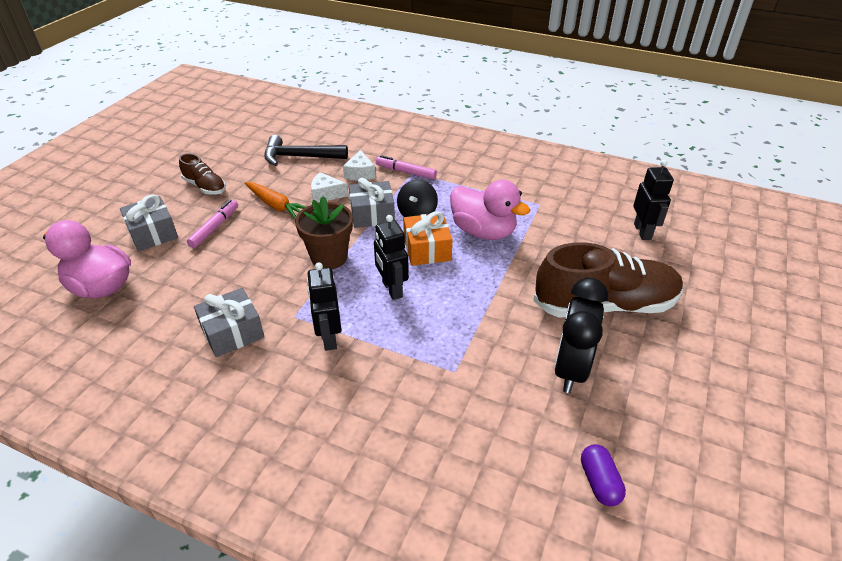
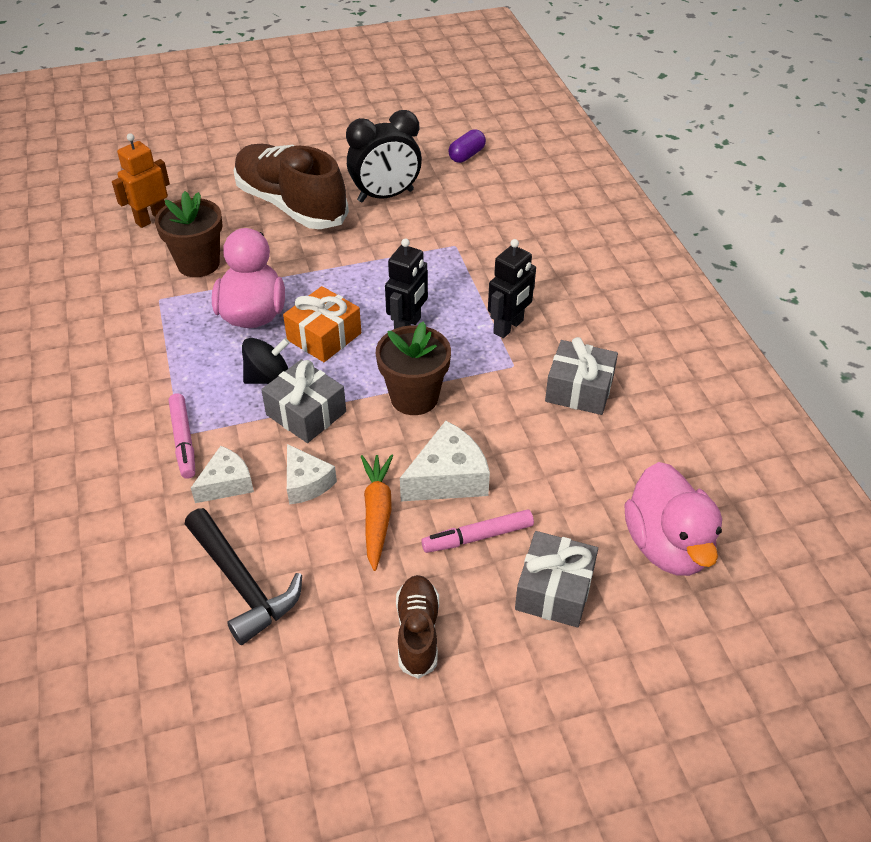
camera: 130 degrees left, 5 degrees up
black robot [633,160,674,240] -> orange robot [112,133,170,228]
none -> brown flower pot [155,191,223,277]
none -> white cheese [400,421,490,501]

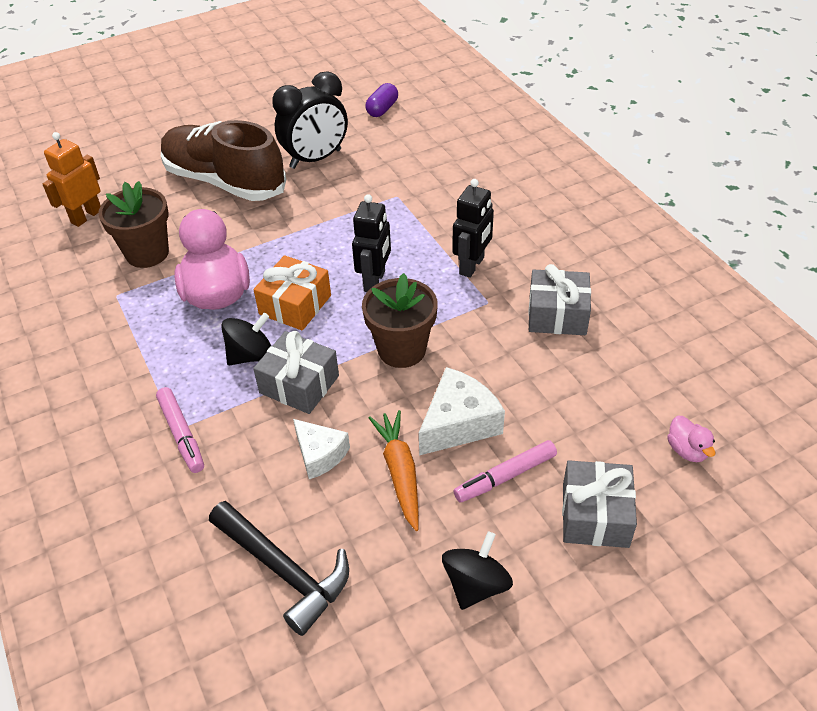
camera: 10 degrees left, 0 degrees up
white cheese [191,446,254,503] -> none
brown shoe [396,575,439,679] -> black spinning top [442,531,513,610]
pink duck [624,462,722,576] -> pink duck [667,416,715,462], size x0.44

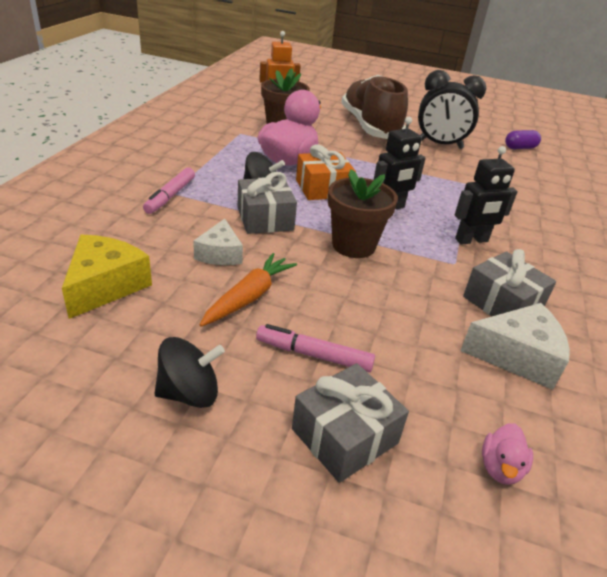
camera: 40 degrees right, 10 degrees down
black hammer [209,501,349,636] -> yellow cheese [62,234,152,319]
white cheese [419,367,505,456] -> white cheese moved to [460,303,570,390]

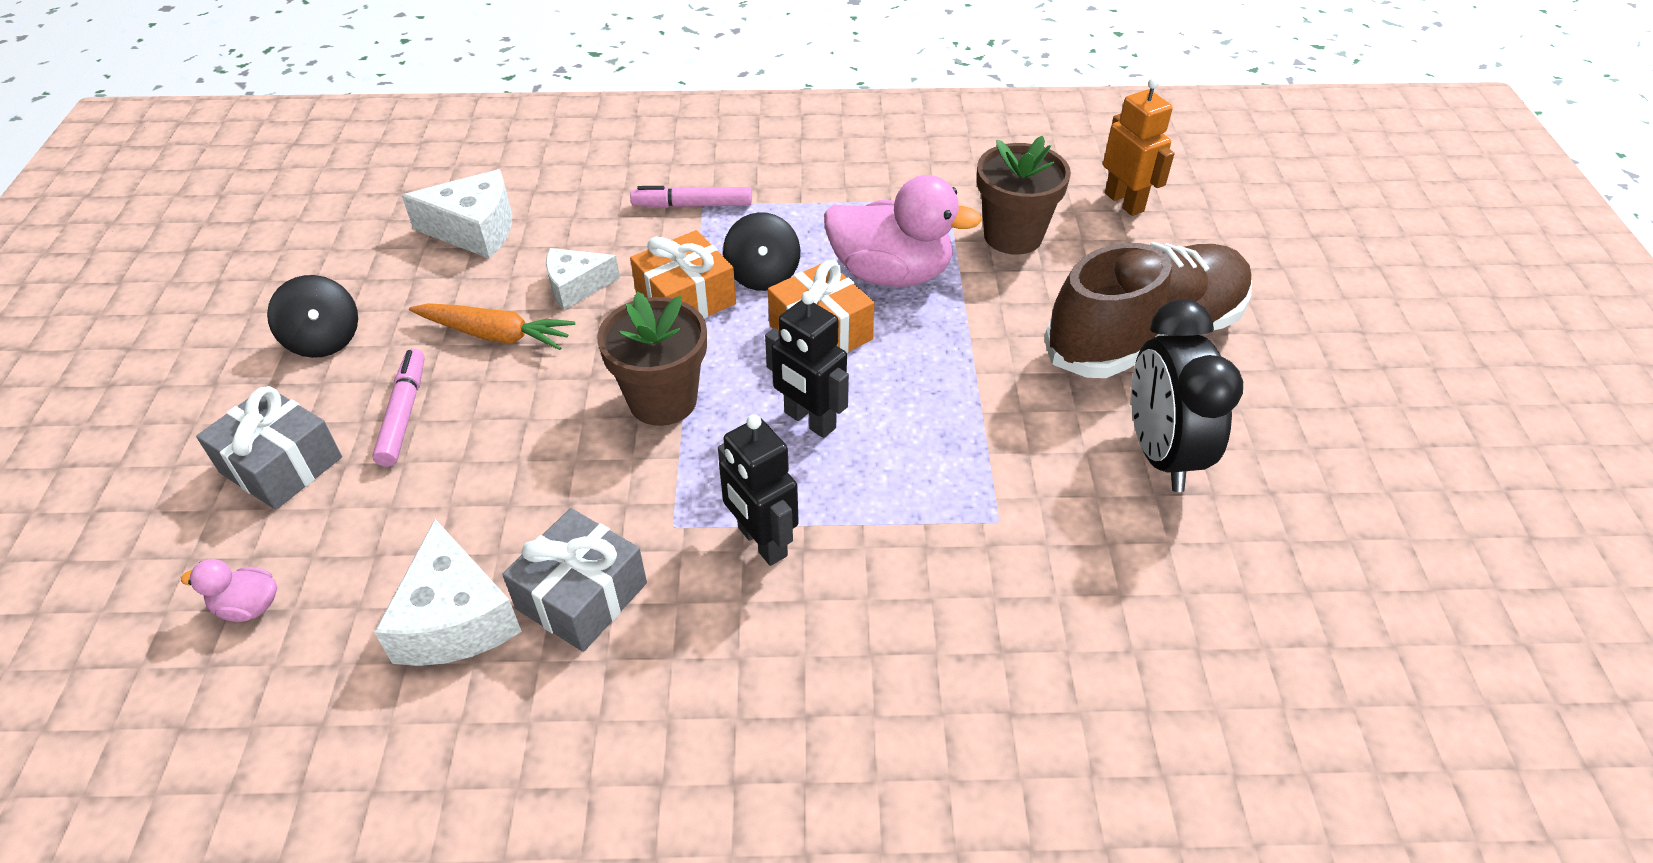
camera: 75 degrees right, 10 degrees up
yellow cheese [62,234,152,319] -> white cheese [401,169,512,259]
grey gift [238,172,297,234] -> orange gift [630,230,736,319]
purple capsule [505,130,541,149] -> none

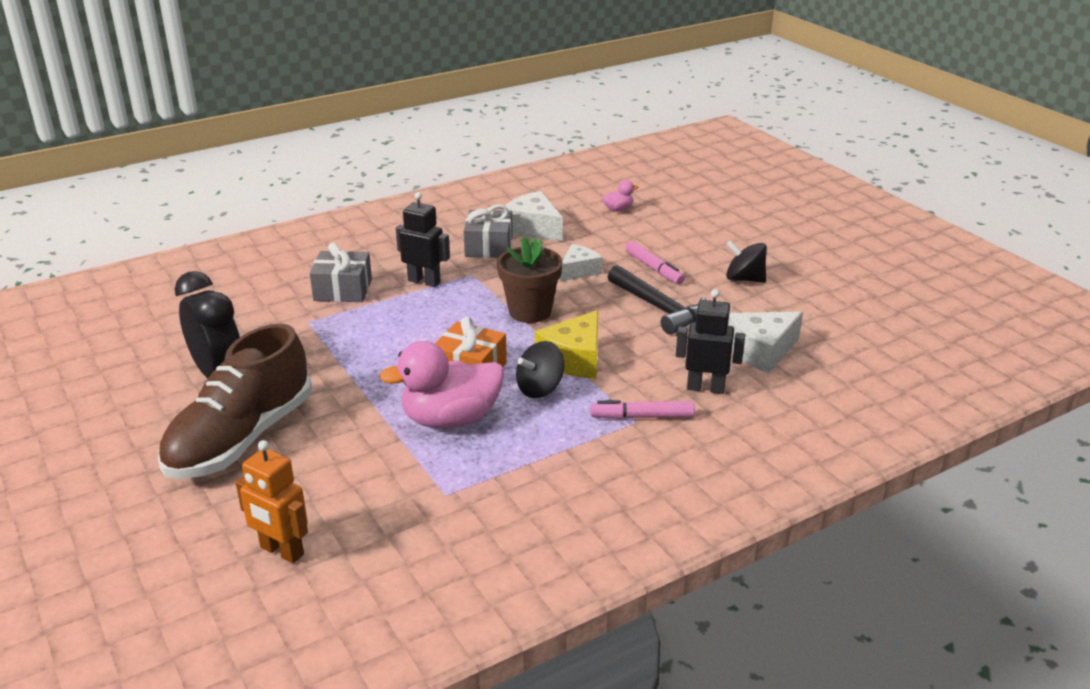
camera: 150 degrees right, 15 degrees down
grey gift [196,386,342,510] -> grey gift moved to [310,243,372,302]
orange carrot [409,303,575,350] -> black hammer [608,265,706,335]
white cheese [546,248,620,310] -> white cheese moved to [560,244,602,281]
pink marker [630,186,752,208] -> pink marker turned 150 degrees counterclockwise [590,400,695,419]
orange gift [630,230,736,319] -> yellow cheese [535,310,598,379]
black spinning top [723,212,800,291] -> black spinning top turned 90 degrees counterclockwise [516,341,565,398]
black robot [765,291,849,438] -> black robot moved to [676,289,745,394]
brown flower pot [977,136,1071,255] -> none

